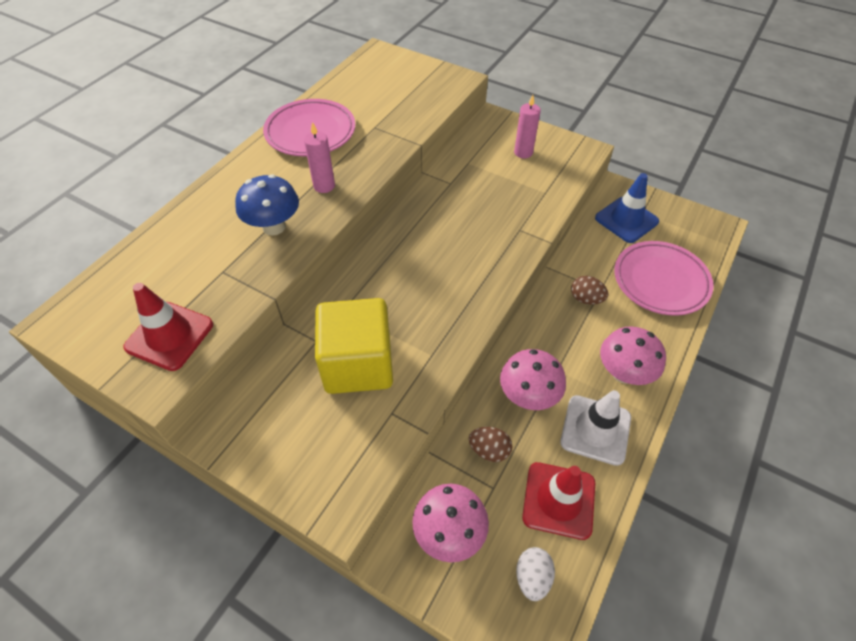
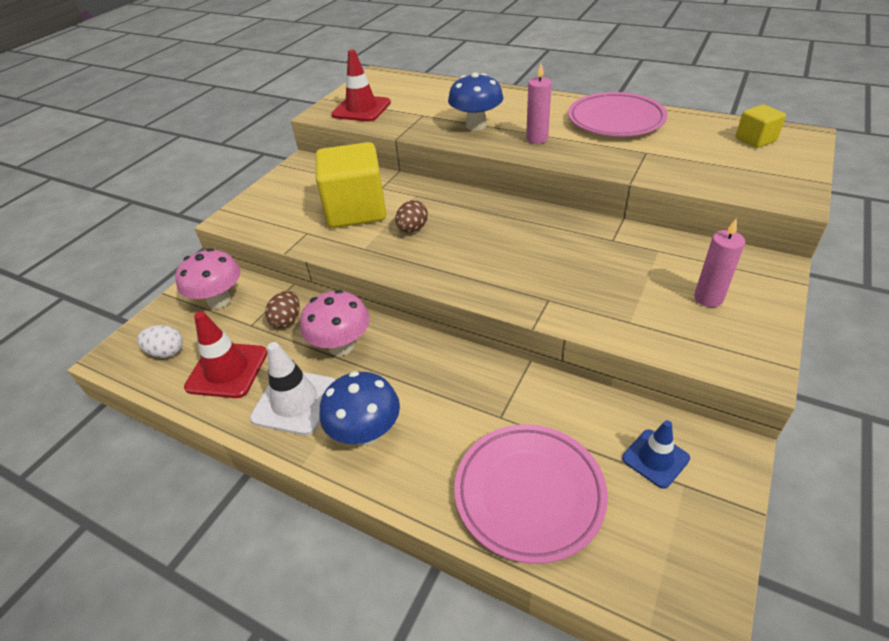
camera: 90 degrees right, 10 degrees down
brown egg [571,276,609,305] -> brown egg moved to [395,200,428,233]
blue traffic cone [595,173,659,243] -> blue traffic cone [622,420,690,489], size x0.64
pink mushroom [600,326,666,385] -> blue mushroom [320,371,400,446]
none -> yellow cube [736,104,786,148]

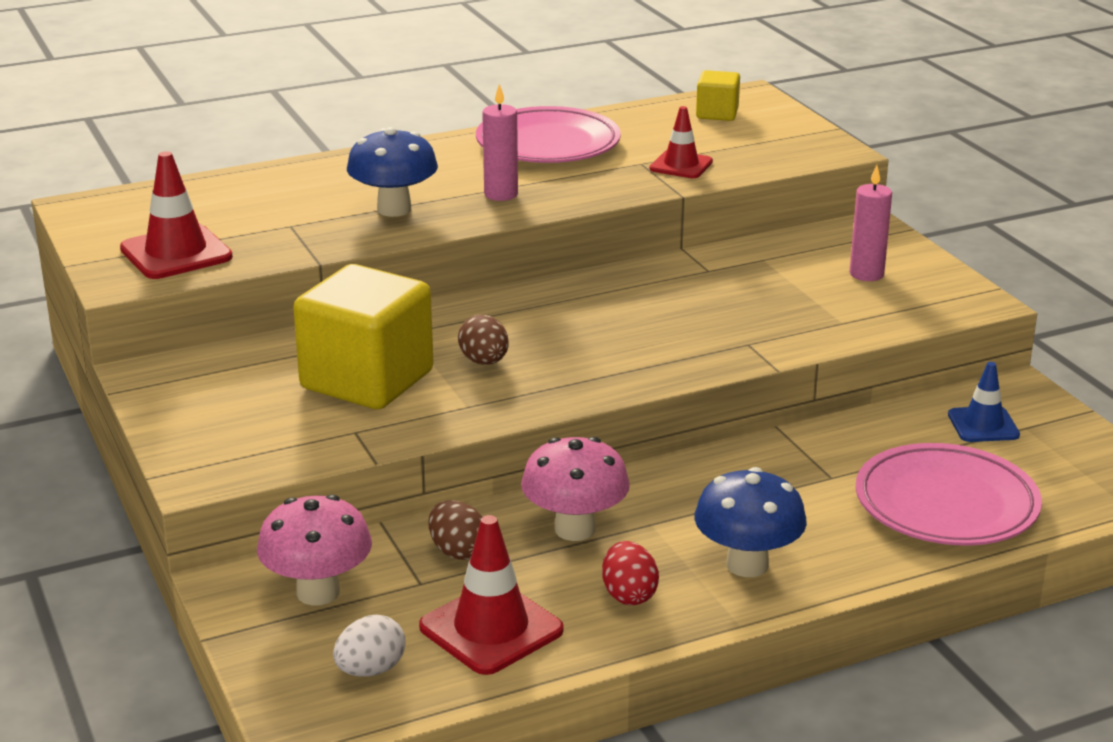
camera: 55 degrees left, 15 degrees down
white traffic cone [250,342,336,435] -> red egg [602,541,659,605]
none -> red traffic cone [650,106,713,178]

